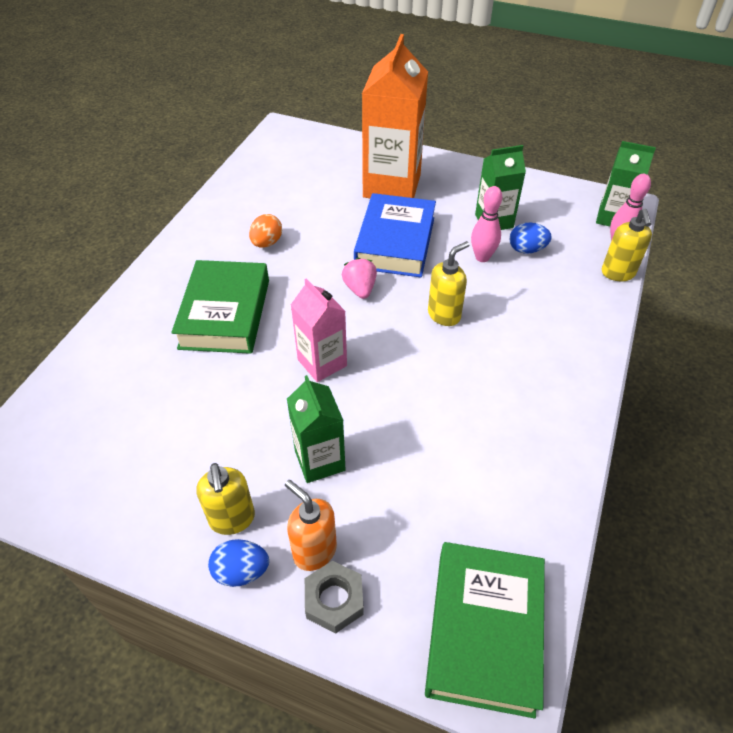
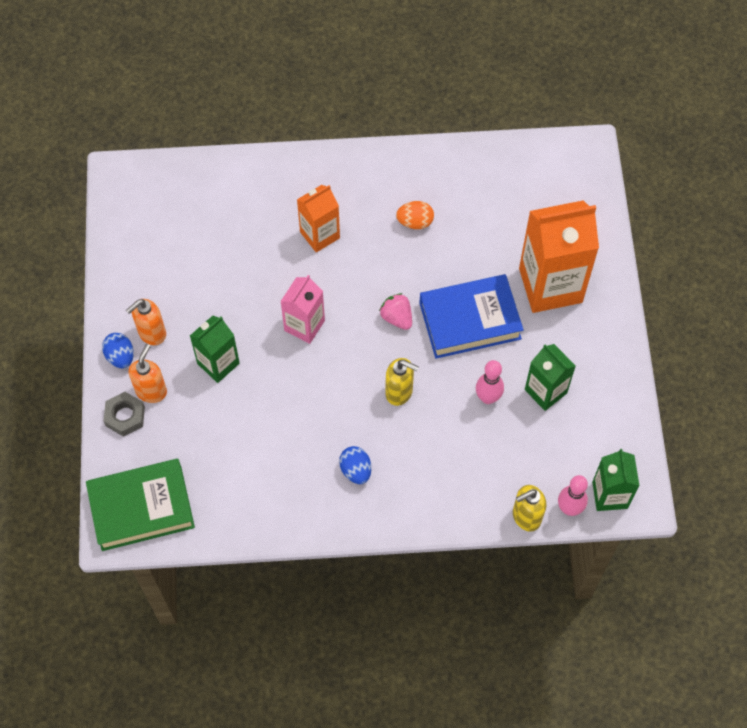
camera: 65 degrees right, 15 degrees up
green book [171,260,269,354] -> orange carton [297,185,340,253]
yellow soap dispenser [196,463,255,535] -> orange soap dispenser [126,299,166,345]
pink strawberry [342,258,377,299] -> pink strawberry turned 90 degrees counterclockwise [379,293,412,330]
blue egg [510,223,551,254] -> blue egg moved to [339,446,371,484]

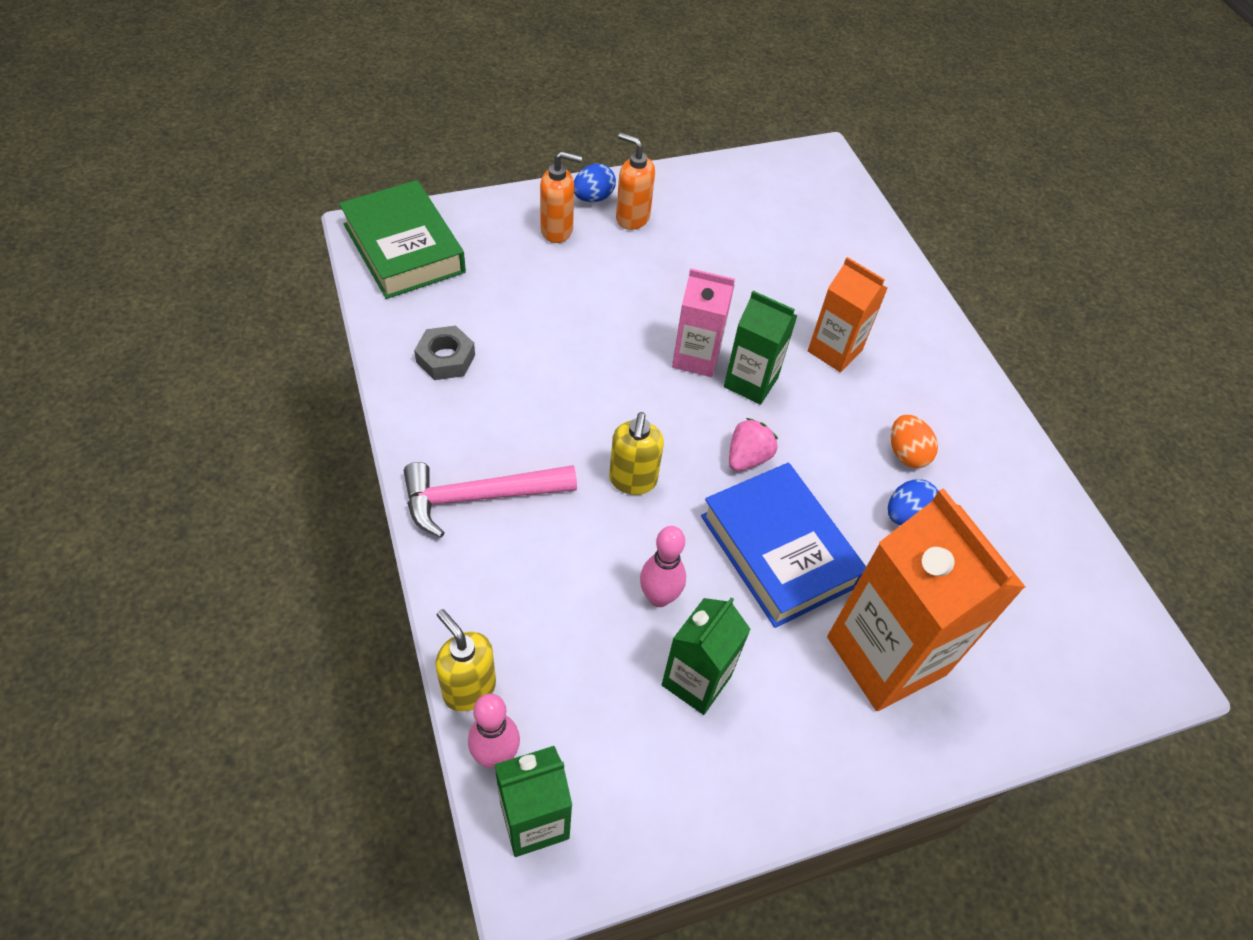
camera: 70 degrees right, 10 degrees down
grey nut [104,392,145,437] -> grey nut moved to [414,326,475,380]
green carton [190,316,240,383] -> green carton moved to [724,291,798,405]
blue egg [339,446,371,484] -> blue egg moved to [888,479,938,526]
none -> pink hammer [404,462,577,538]

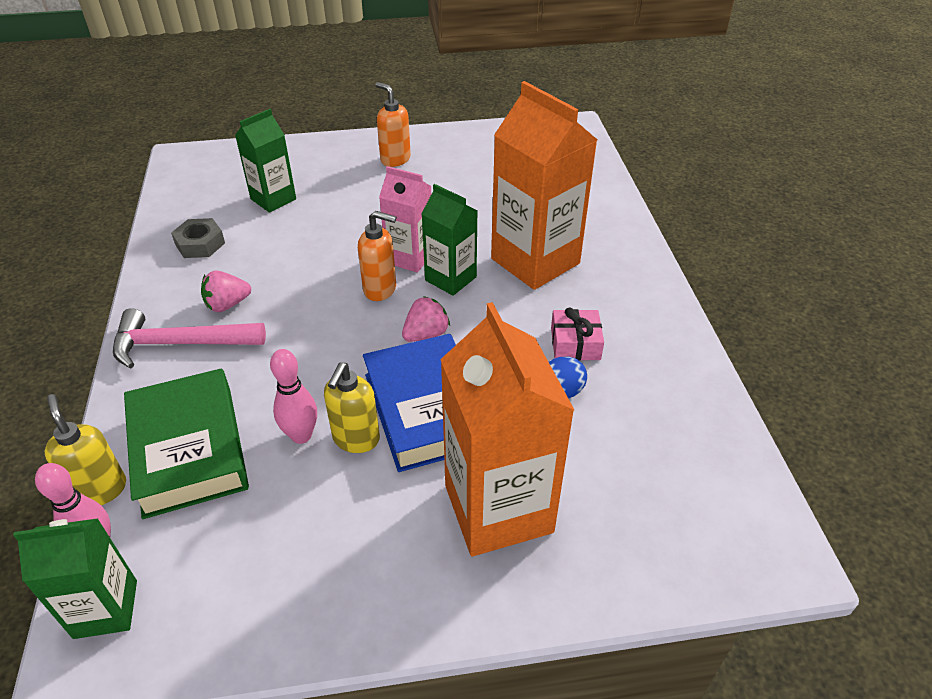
camera: 15 degrees right, 10 degrees down
green book [339,180,466,299] -> green book moved to [124,368,249,519]
orange soap dispenser [540,151,582,243] -> orange soap dispenser moved to [358,211,396,301]
blue egg [574,164,616,202] -> none
yellow soap dispenser [609,412,664,495] -> yellow soap dispenser moved to [324,363,380,453]
green carton [662,597,751,715] -> green carton moved to [235,109,296,213]
orange carton [808,257,888,372] -> orange carton [491,81,597,290], size x1.76
orange egg [891,415,938,468] -> pink gift [551,308,604,361]
none -> pink strawberry [201,271,251,312]

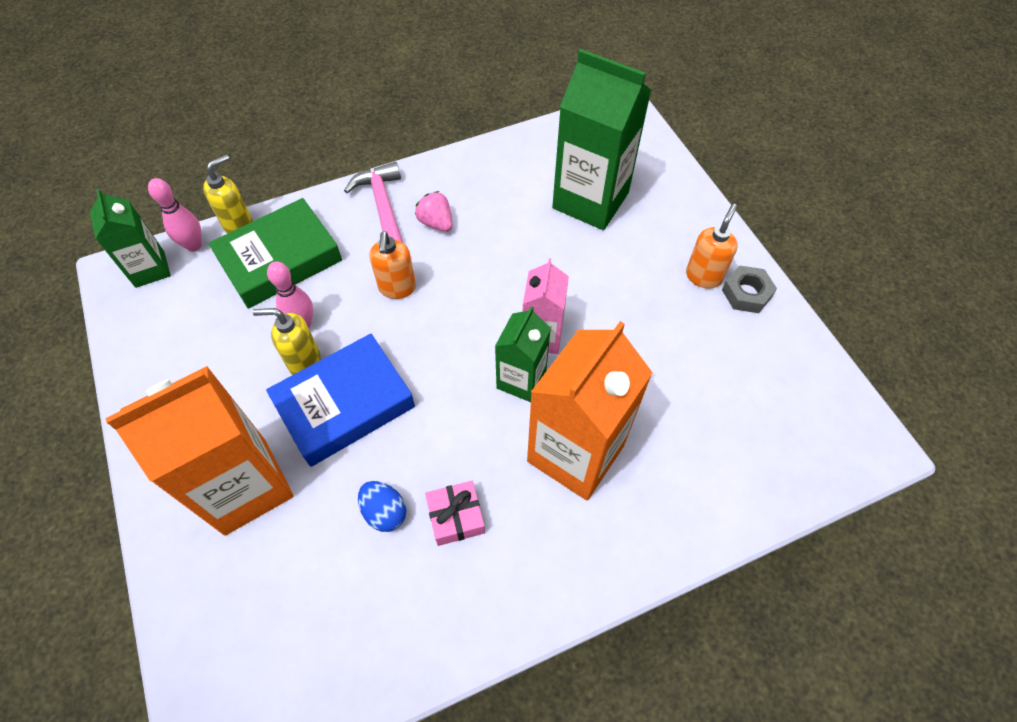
camera: 75 degrees right, 15 degrees up
grey nut [171,218,225,258] -> grey nut moved to [722,265,777,313]
green carton [235,109,296,213] -> green carton [552,49,651,230], size x1.76
orange soap dispenser [358,211,396,301] -> orange soap dispenser moved to [369,231,416,299]
pink strawberry [402,296,450,342] -> none

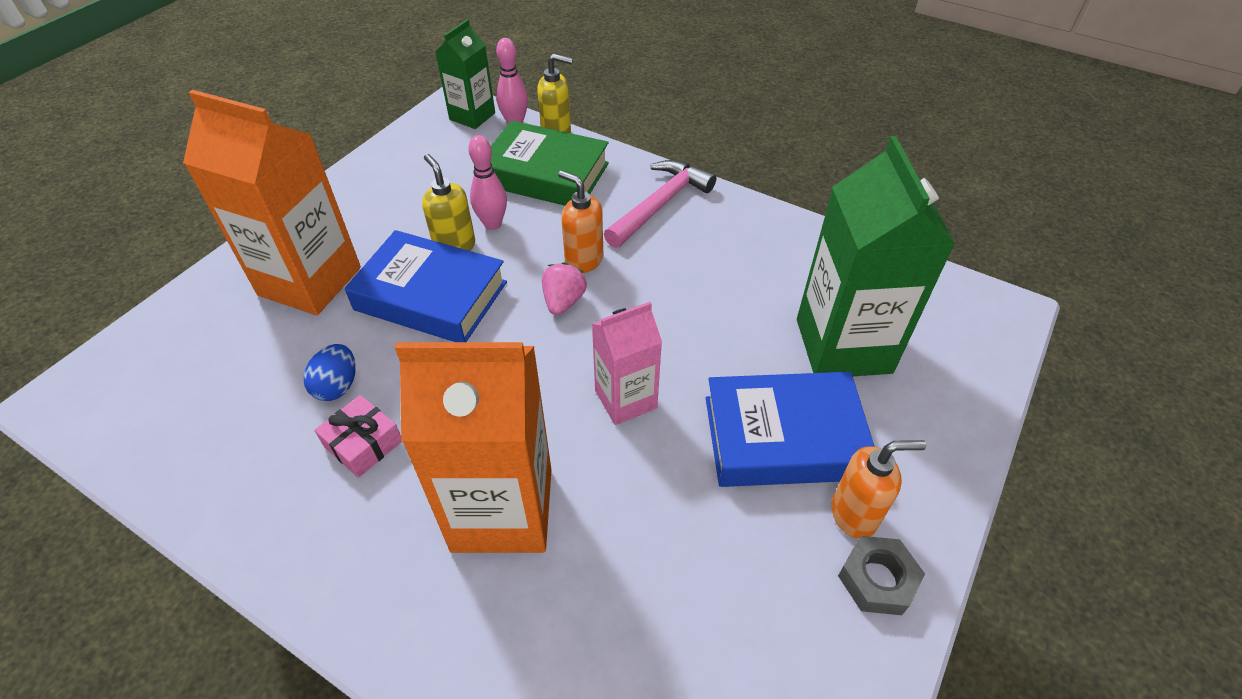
camera: 55 degrees right, 10 degrees down
orange soap dispenser [369,231,416,299] -> orange soap dispenser turned 75 degrees clockwise [558,170,603,273]
pink strawberry [415,191,452,232] -> pink strawberry moved to [542,262,587,315]
green carton [495,306,551,402] -> none
none -> blue book [706,372,875,487]

